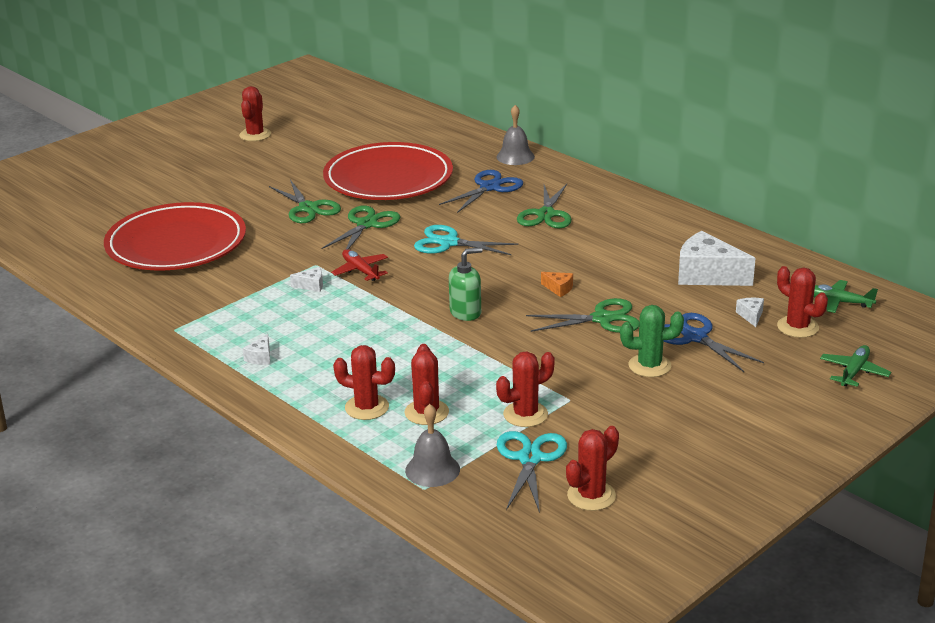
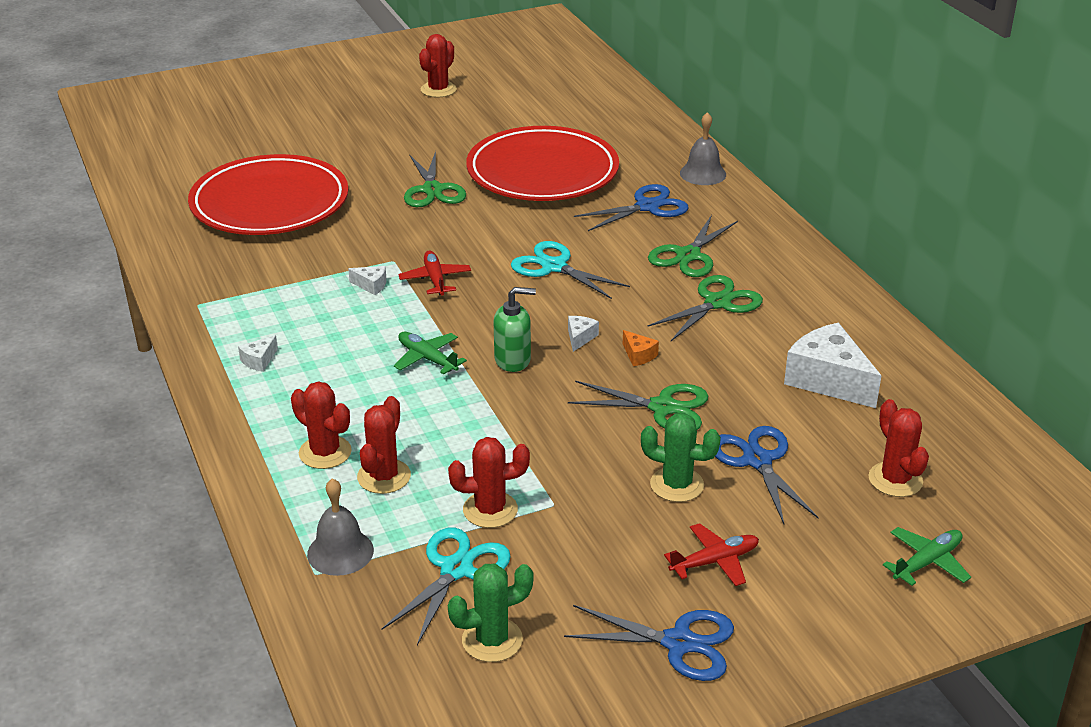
camera: 20 degrees right, 5 degrees up
green scissors [321,205,400,249] -> green scissors moved to [647,275,763,341]
red cactus [566,426,619,511] -> green cactus [448,564,534,662]
white cheese [736,298,764,327] -> white cheese moved to [568,316,599,352]
green plane [814,280,878,313] -> green plane moved to [394,332,467,374]
none -> blue scissors [564,605,734,681]
none -> red plane [664,523,759,586]

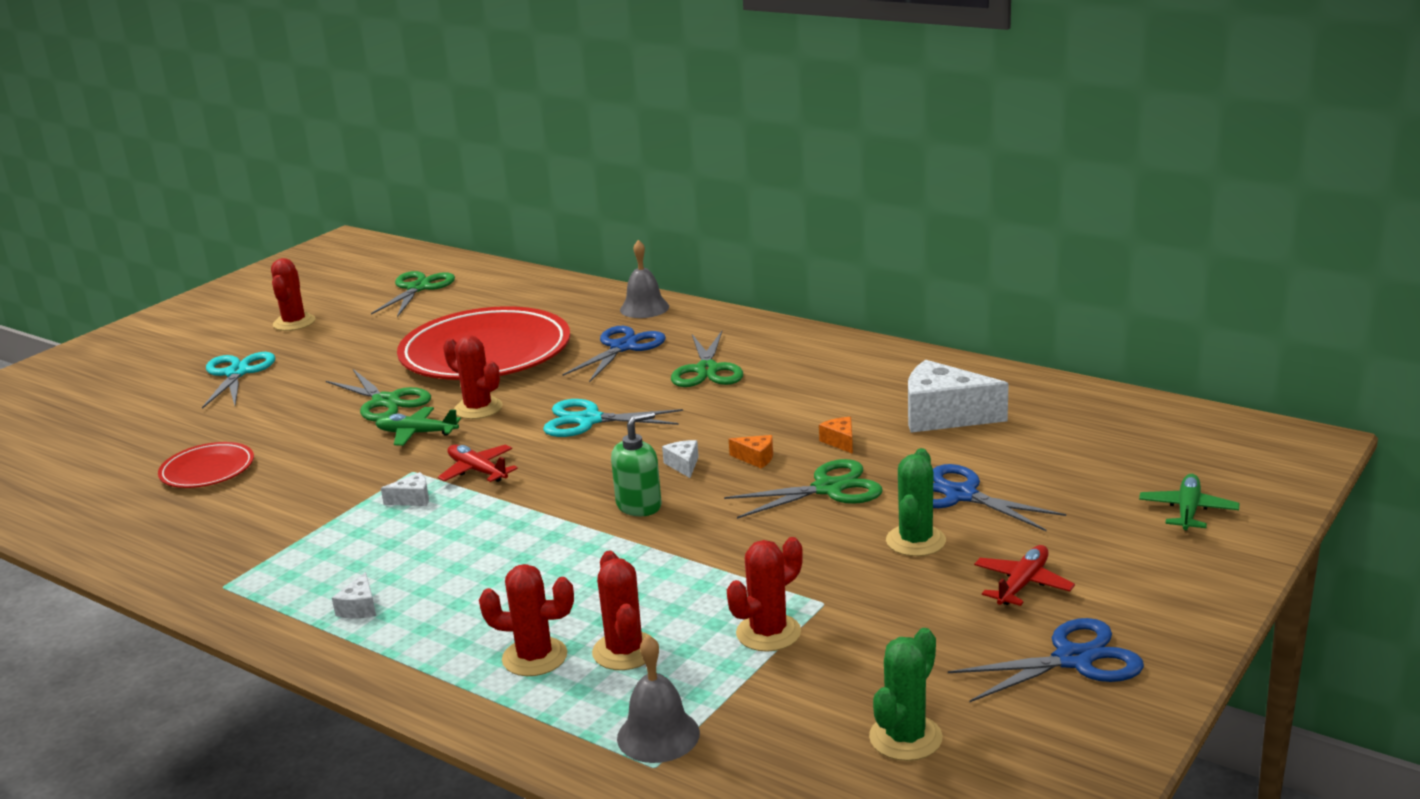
camera: 30 degrees left, 10 degrees down
red plate [188,154,349,235] -> red plate [158,442,254,488], size x0.47
turquoise scissors [382,528,511,645] -> turquoise scissors moved to [202,352,275,409]
green plane [394,332,467,374] -> green plane moved to [375,407,461,446]
green cactus [641,413,721,502] -> green cactus turned 60 degrees counterclockwise [886,448,946,556]
green scissors [647,275,763,341] -> green scissors moved to [371,271,455,317]
red cactus [869,399,929,497] -> red cactus moved to [443,335,503,419]
none -> orange cheese [819,417,853,454]

